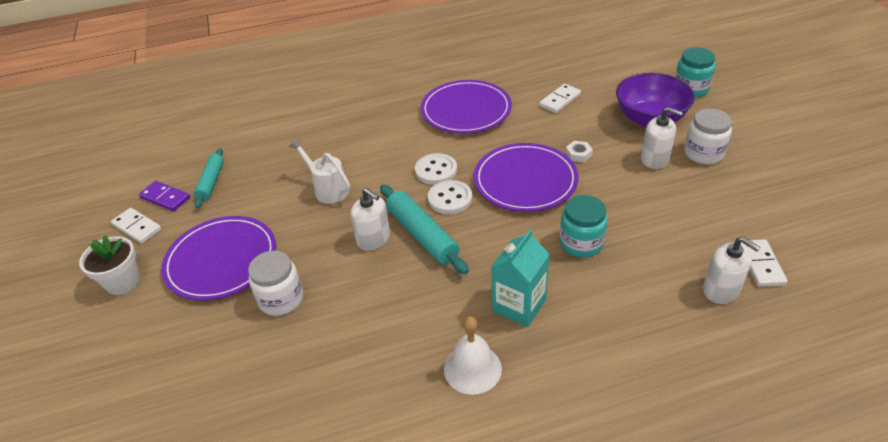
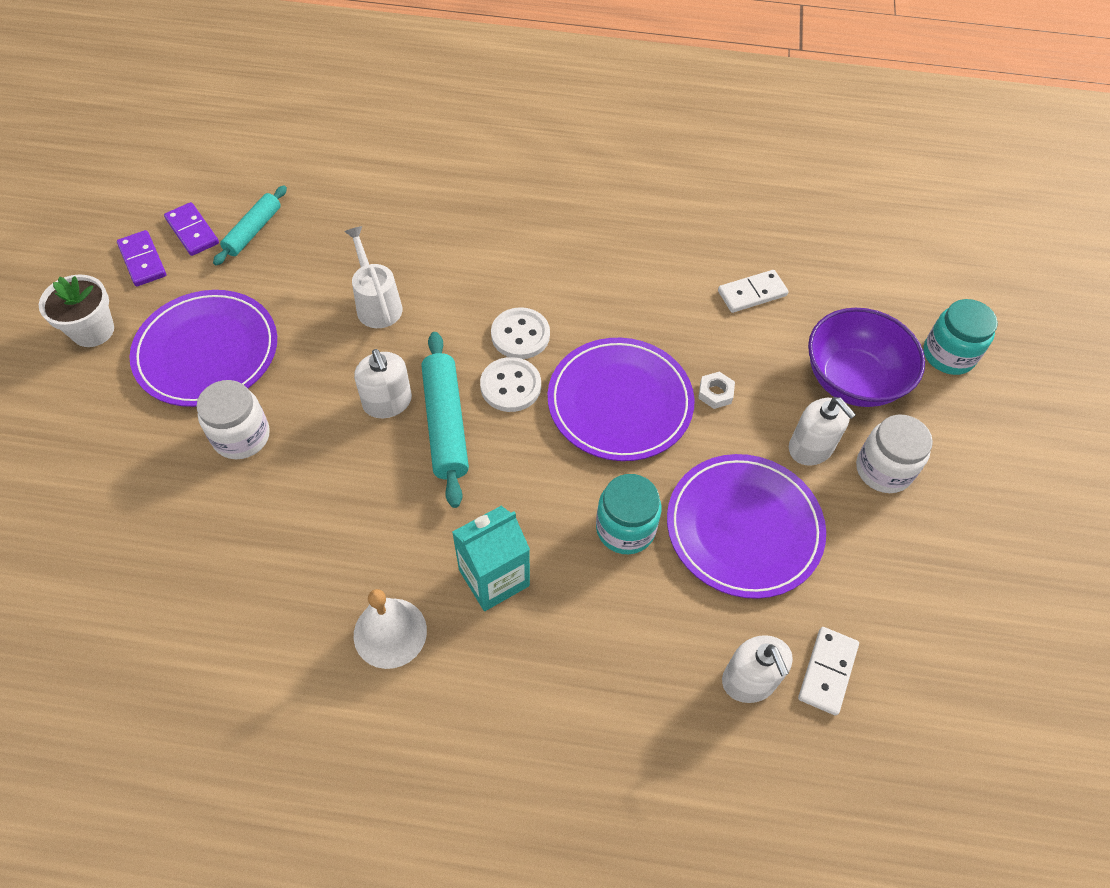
camera: 20 degrees right, 15 degrees up
white domino [111,208,162,244] -> purple domino [117,230,166,286]
purple plate [421,80,512,133] -> purple plate moved to [667,454,826,599]

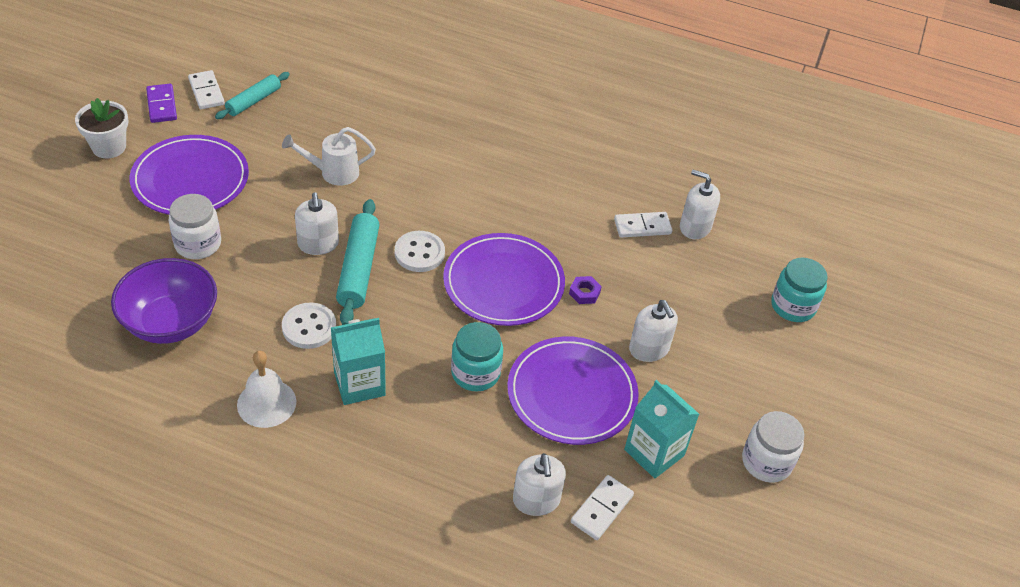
camera: 10 degrees right, 10 degrees down
purple domino [164,202,219,256] -> white domino [188,70,225,109]
white watering can [344,226,403,328] -> white watering can turned 90 degrees counterclockwise [282,127,376,186]
white button [491,307,550,359] -> white button moved to [282,302,336,349]
white nut [698,372,735,409] -> purple nut [569,276,602,304]
purple bowl [808,308,925,407] -> purple bowl moved to [111,258,217,344]
white jar [856,414,933,493] -> white jar moved to [742,411,804,483]
none -> turquoise carton [624,380,699,478]
none -> white soap dispenser [680,170,720,239]

